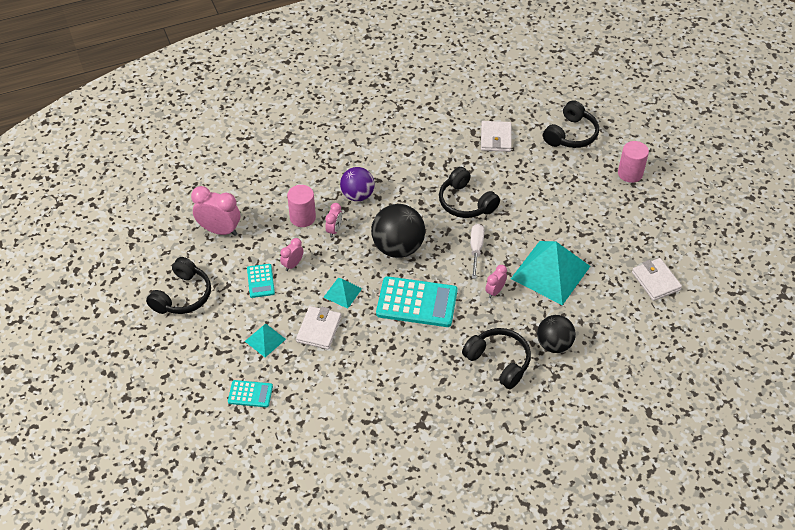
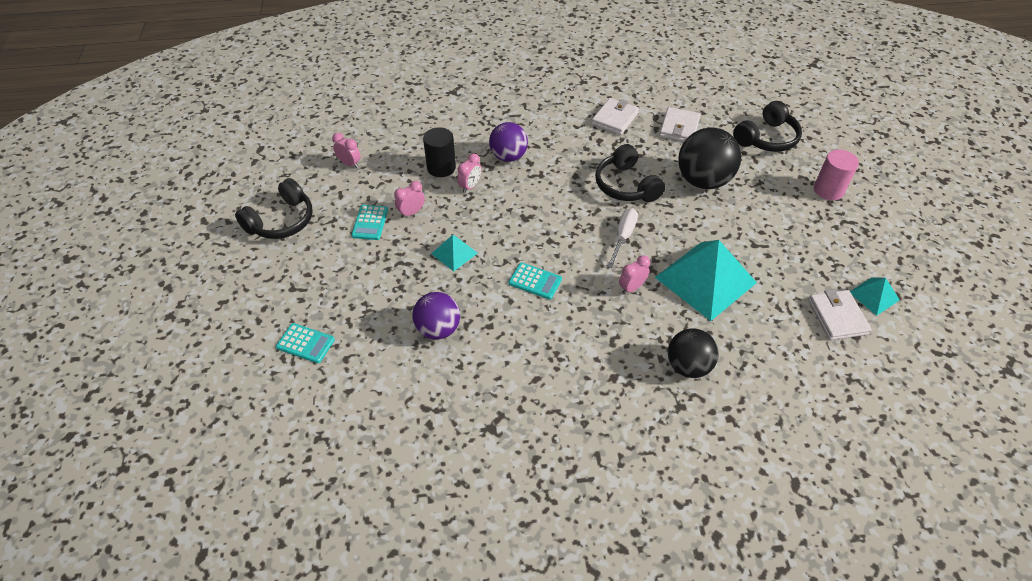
camera: 15 degrees right, 0 degrees up
pink clock [191,186,240,236] -> pink clock [332,133,361,168], size x0.55
turquoise pyramid [245,323,286,357] -> turquoise pyramid moved to [850,277,900,316]
pink cylinder [287,185,316,227] -> black cylinder [423,127,456,177]
white wallet [296,306,341,349] -> white wallet moved to [592,98,639,135]
black ball [371,204,425,258] -> black ball moved to [678,127,741,189]
turquoise calculator [376,276,458,327] -> turquoise calculator [509,262,562,300], size x0.51
black headphones [462,328,531,389] -> none
none -> purple ball [412,292,460,340]

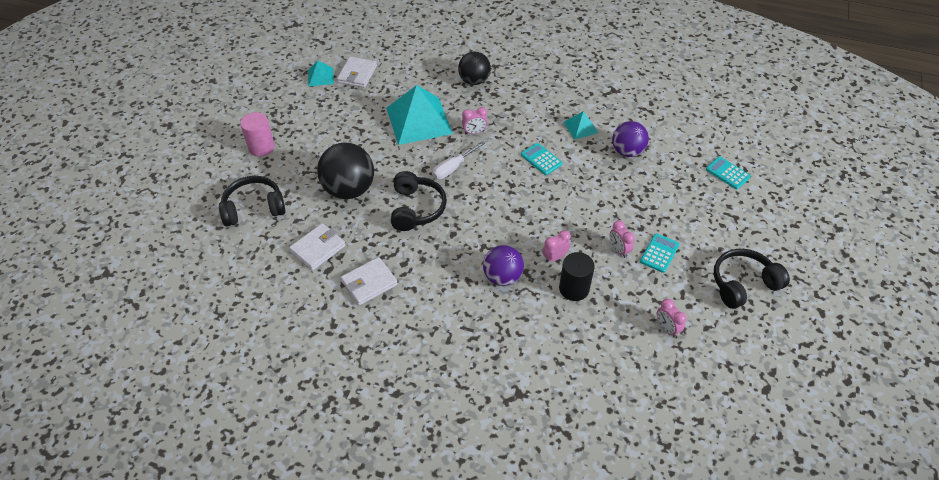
camera: 155 degrees left, 0 degrees up
pink clock [394,181,425,218] -> pink clock turned 75 degrees clockwise [610,220,635,258]
turquoise pyramid [431,235,478,271] -> turquoise pyramid moved to [563,111,599,139]

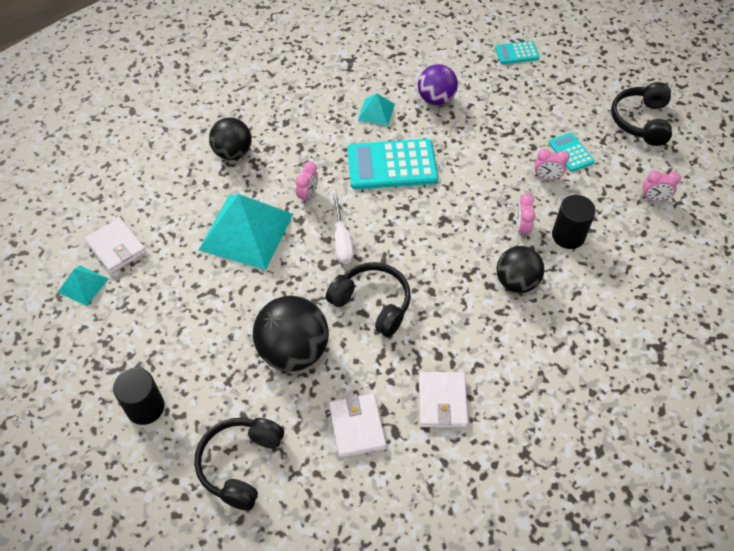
camera: 55 degrees left, 5 degrees up
pink cylinder [240,112,275,157] -> black cylinder [113,368,165,425]
purple ball [483,245,524,286] -> black ball [496,246,544,293]
turquoise calculator [521,143,563,175] -> turquoise calculator [347,139,438,189], size x1.94

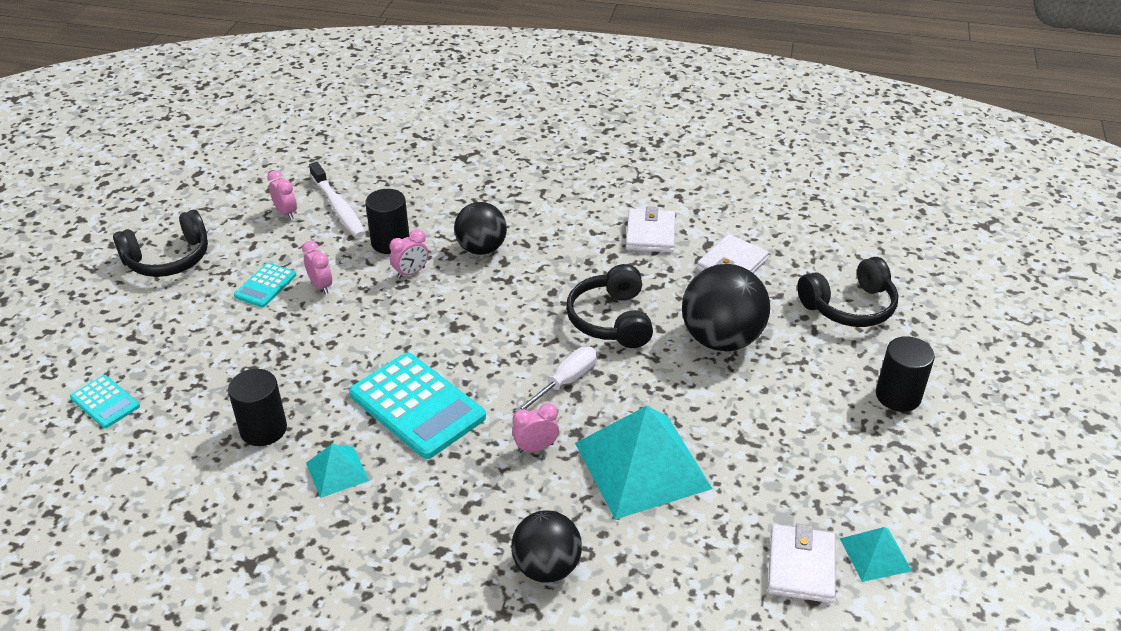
camera: 130 degrees left, 15 degrees down
purple ball [418,64,458,105] -> black cylinder [228,369,287,446]
white wallet [419,372,468,428] -> white wallet turned 45 degrees counterclockwise [626,207,675,253]
none -> white toothbrush [309,162,366,237]

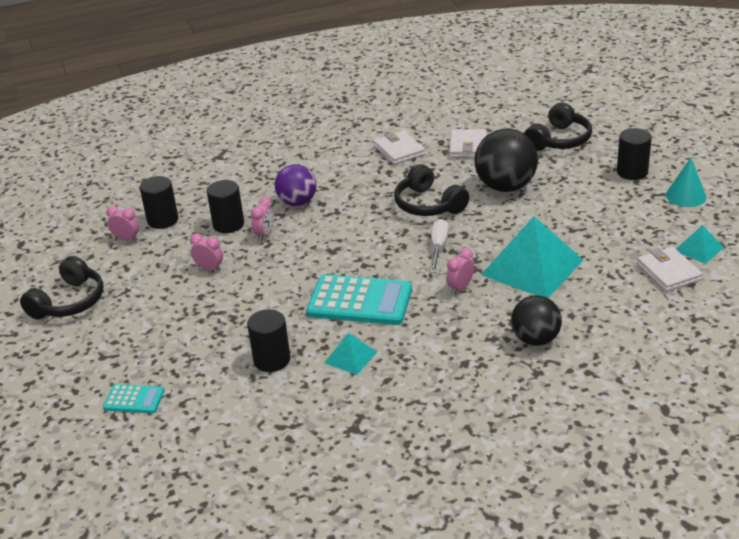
camera: 30 degrees left, 5 degrees down
turquoise calculator [234,262,296,307] -> none
white toothbrush [309,162,366,237] -> black cylinder [140,176,178,229]
black ball [454,202,507,255] -> purple ball [275,164,316,206]
none -> turquoise cone [666,158,706,207]

